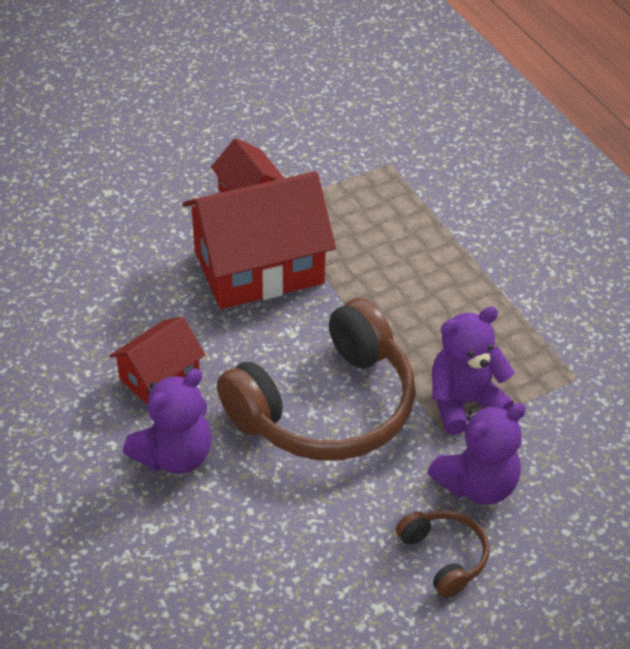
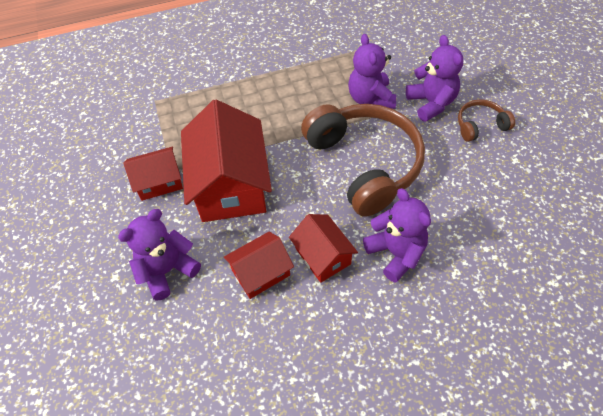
camera: 75 degrees left, 10 degrees up
none -> purple teddy bear [118,209,201,301]
none -> red house [224,232,294,299]

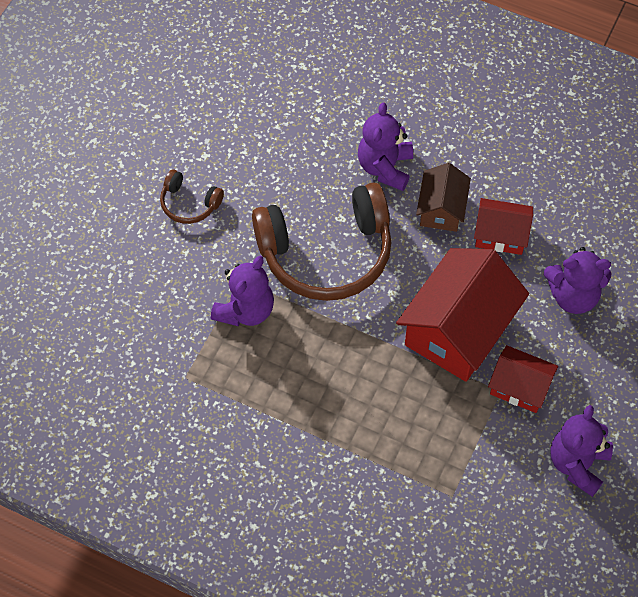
camera: 140 degrees left, 5 degrees up
red house [289,214,358,283] -> brown house [416,163,471,232]
brown headphones [301,104,425,217] -> brown headphones turned 120 degrees counterclockwise [252,182,392,301]
purple teddy bear [406,35,463,122] -> purple teddy bear moved to [550,405,613,497]

